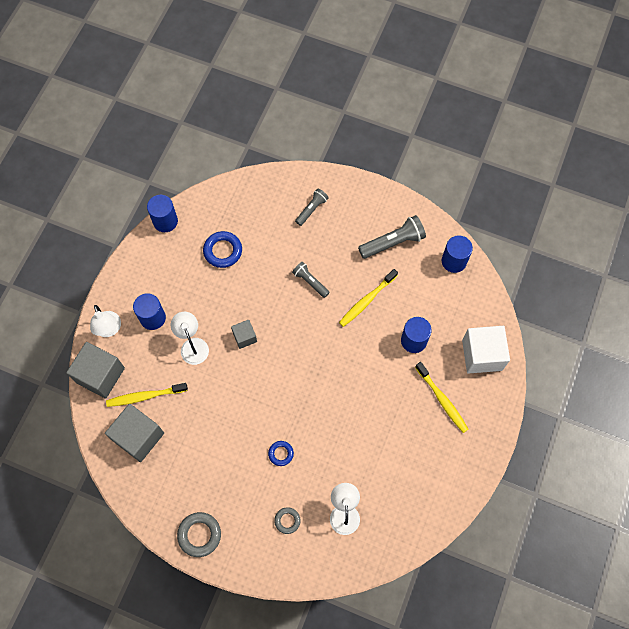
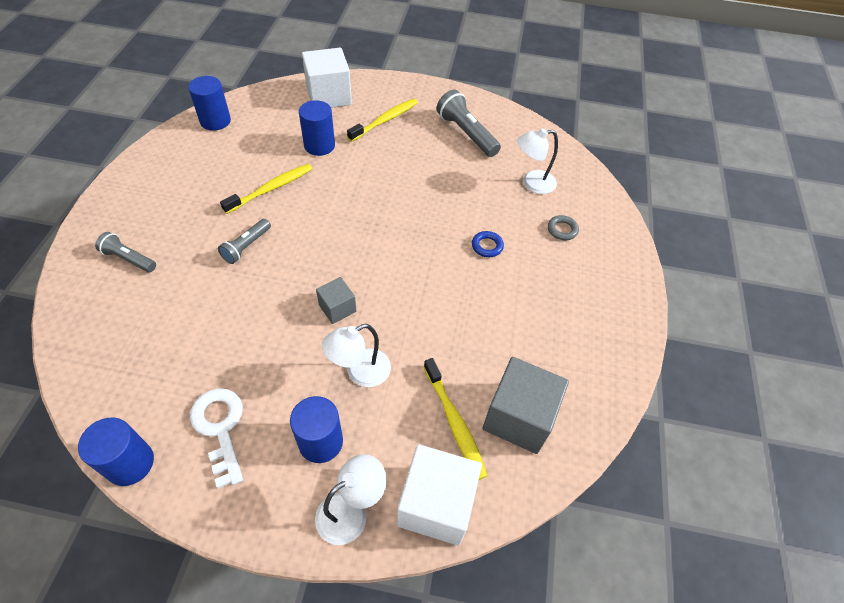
camera: 105 degrees left, 15 degrees down
grey cube [66,342,125,399] -> white cube [397,444,482,546]
grey ring [177,512,221,557] -> none
blue ring [203,231,242,268] -> none
yellow toothbrush [339,269,398,327] -> yellow toothbrush turned 75 degrees counterclockwise [220,164,312,214]
grey flashlight [358,215,426,259] -> grey flashlight moved to [437,90,501,157]
none -> white key [190,388,243,488]

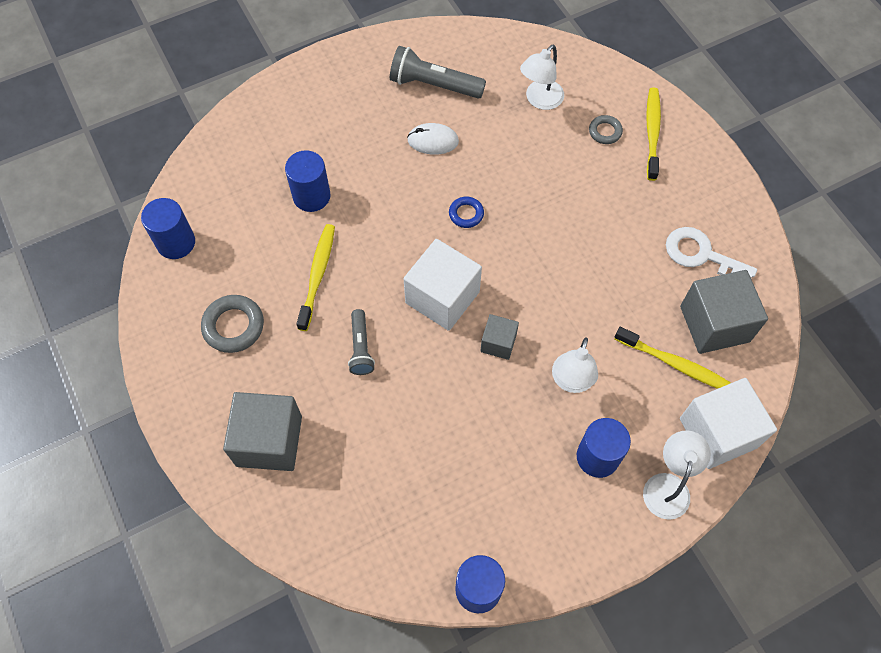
camera: 35 degrees left, 10 degrees up
grey flashlight [95,232,156,272] -> grey cube [223,392,302,471]
white key [190,388,243,488] -> white key moved to [666,227,757,278]
white cube [302,48,352,108] -> white cube moved to [403,239,482,331]
yellow toothbrush [347,98,418,142] -> yellow toothbrush moved to [646,87,661,181]
blue ring [472,231,504,257] -> blue ring moved to [449,197,484,228]
none -> grey ring [201,295,264,353]
none -> white mouse [407,123,459,155]

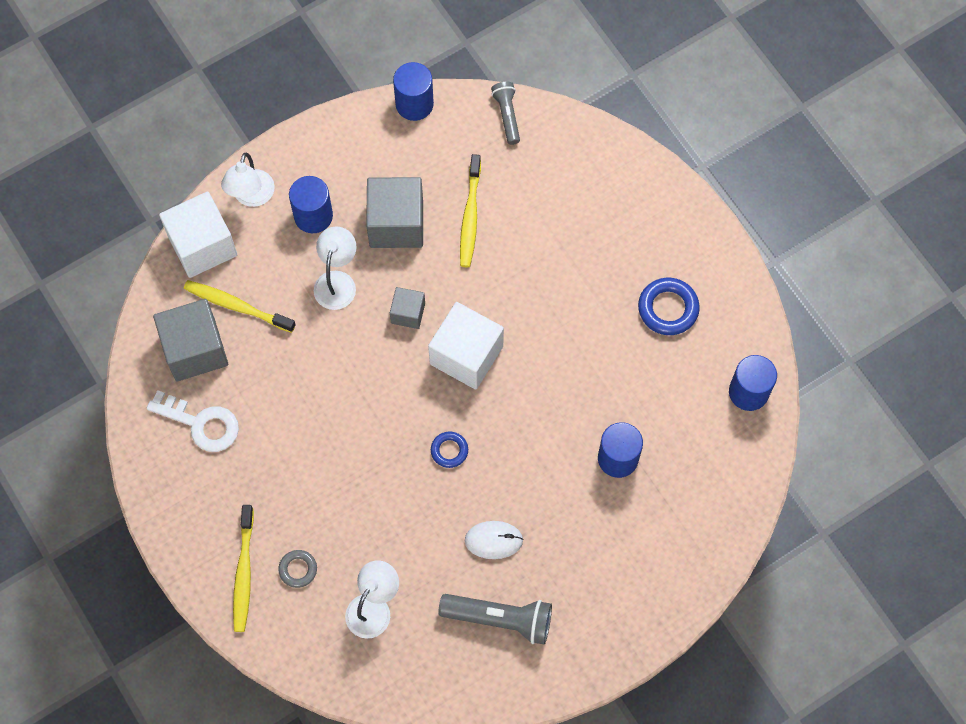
camera: 175 degrees right, 5 degrees up
grey ring [201,295,264,353] -> blue ring [638,278,700,335]
grey cube [223,392,302,471] -> grey cube moved to [366,177,423,248]
yellow toothbrush [296,224,335,331] -> yellow toothbrush moved to [460,154,481,267]
grey flashlight [348,309,375,375] -> grey flashlight moved to [491,82,520,145]

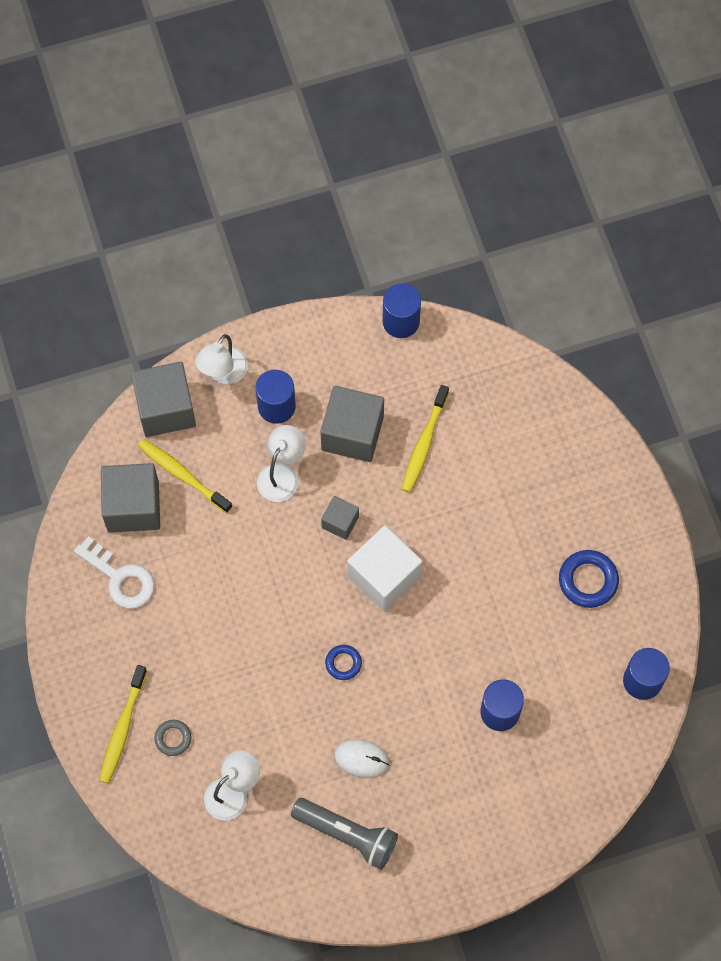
camera: 15 degrees right, 0 degrees up
white cube [159,191,237,278] -> grey cube [131,361,196,437]
grey flashlight [491,82,520,145] -> none

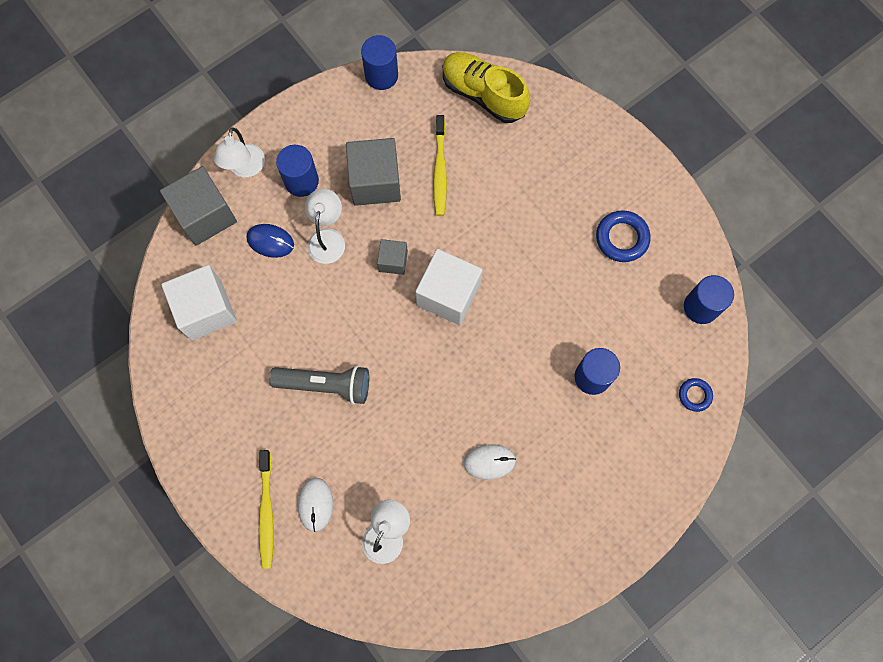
camera: 20 degrees left, 5 degrees up
white key [74,536,155,609] -> none
grey cube [101,463,160,533] -> white cube [161,265,237,340]
yellow toothbrush [138,439,232,513] -> none
grey ring [154,720,192,756] -> white mouse [298,478,333,532]
grey flashlight [291,798,398,870] -> grey flashlight moved to [269,365,369,405]
blue ring [325,645,362,680] -> blue ring moved to [679,378,713,412]
none -> blue mouse [246,224,294,258]
none -> yellow shoe [443,52,530,123]

